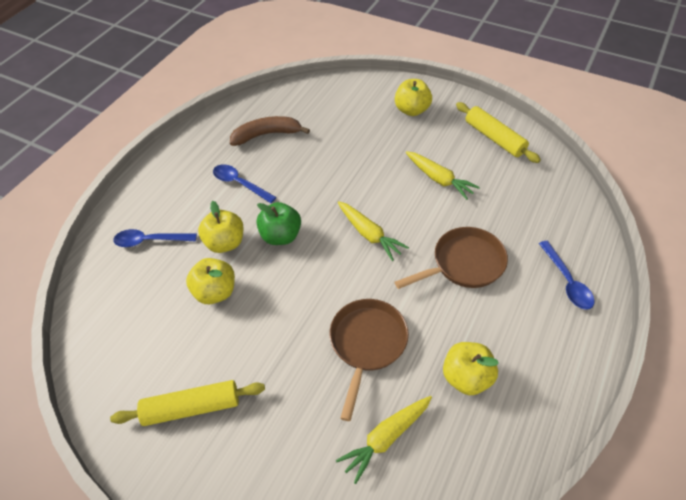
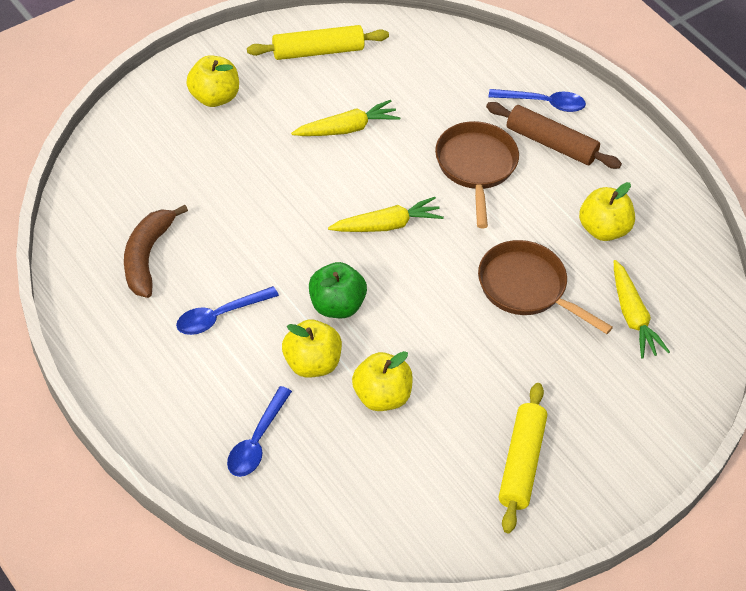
camera: 70 degrees left, 0 degrees up
none -> brown rolling pin [486,102,622,169]

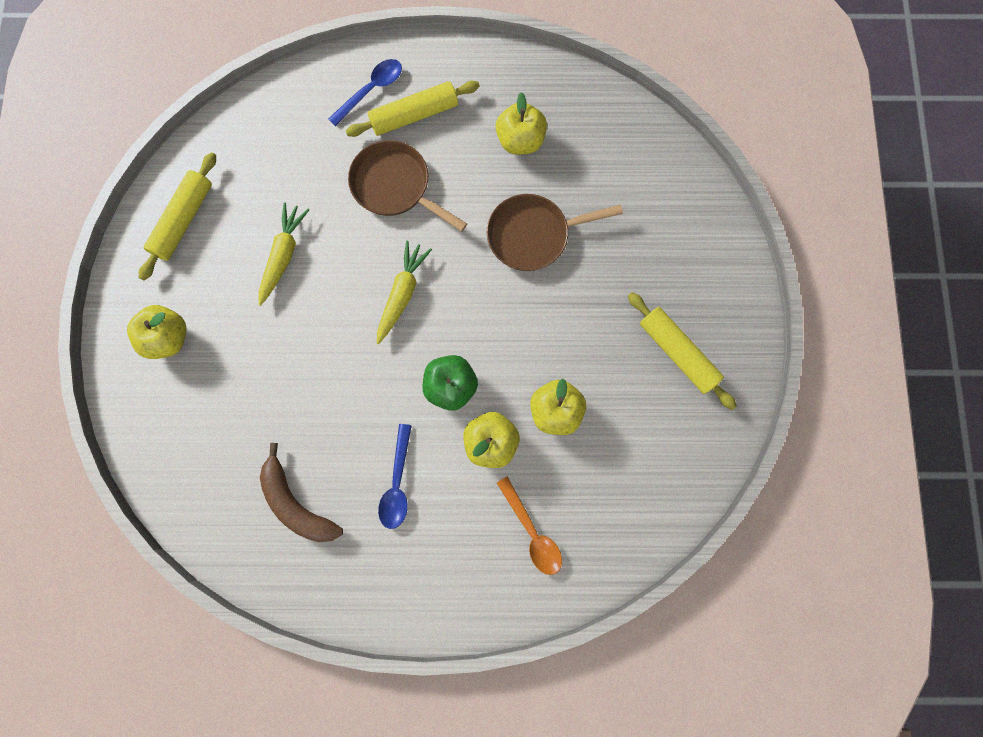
camera: 50 degrees left, 25 degrees up
blue spoon [227,386,292,477] -> orange spoon [497,476,562,575]
brown rolling pin [486,102,622,169] -> yellow rolling pin [346,81,480,137]
yellow carrot [614,260,670,359] -> none

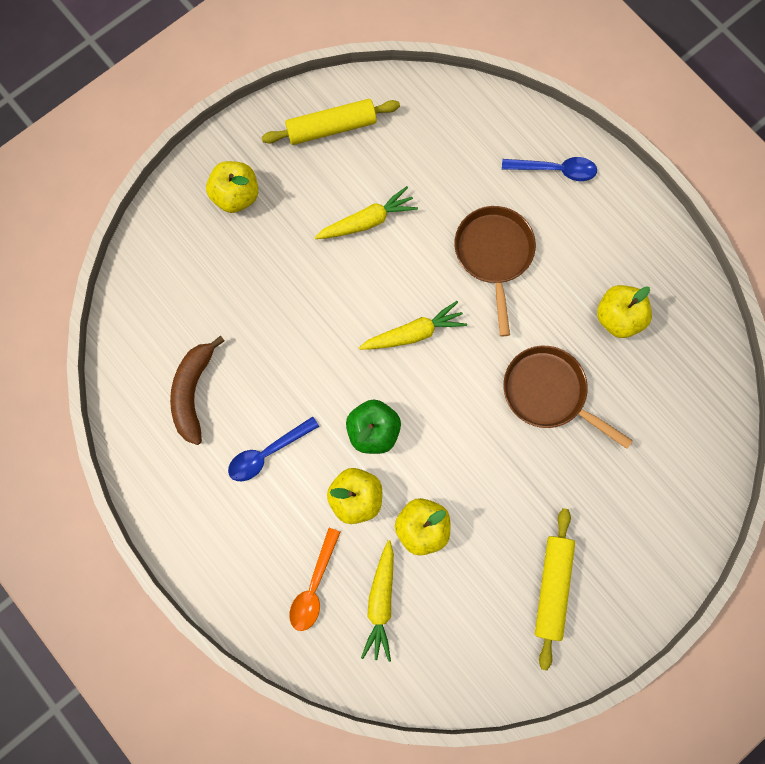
camera: 50 degrees right, 0 degrees up
yellow rolling pin [346,81,480,137] -> none
none -> yellow carrot [361,540,394,662]

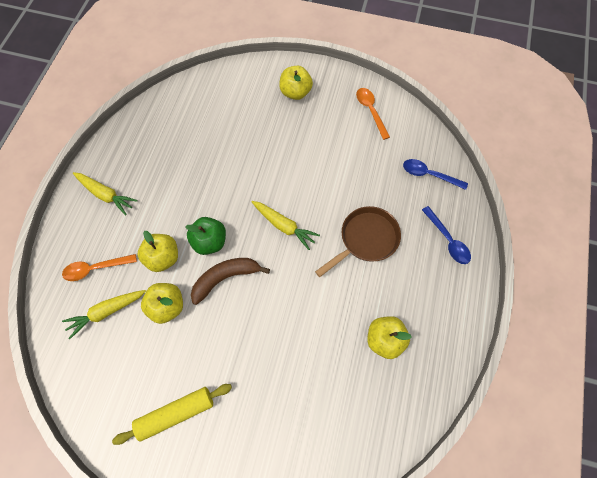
camera: 55 degrees right, 10 degrees down
brown banana [170,335,225,445] -> brown banana moved to [191,258,270,305]
blue spoon [228,416,319,481] -> blue spoon moved to [403,159,468,190]
yellow rolling pin [262,99,400,145] -> orange spoon [356,88,390,140]
yellow carrot [314,186,418,239] -> yellow carrot moved to [73,172,138,215]
brown pan [503,346,633,449] -> none

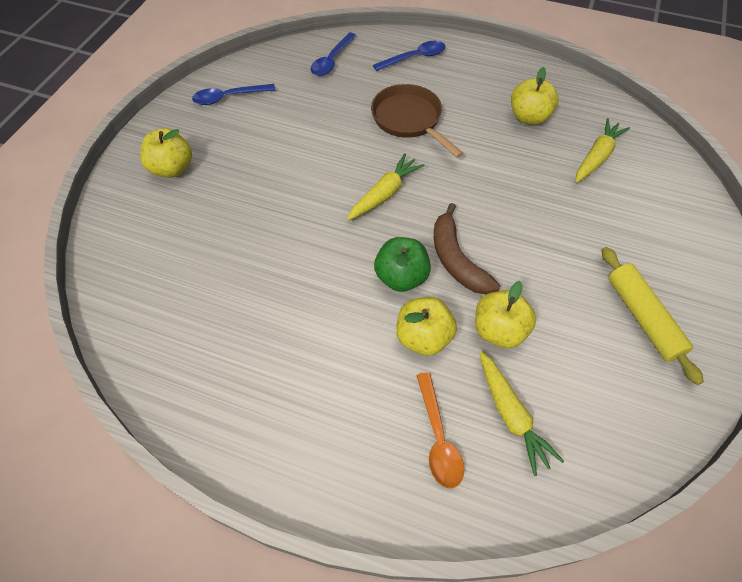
camera: 85 degrees left, 10 degrees down
yellow carrot [73,172,138,215] -> yellow carrot moved to [576,118,630,182]
orange spoon [356,88,390,140] -> blue spoon [192,84,276,105]

